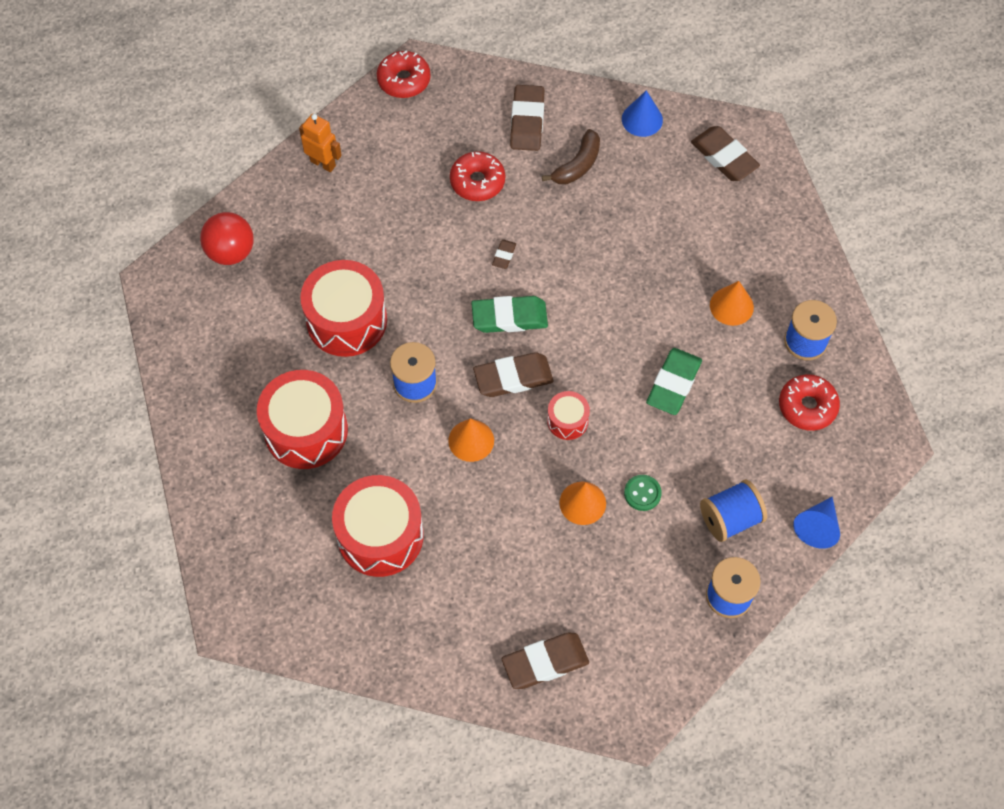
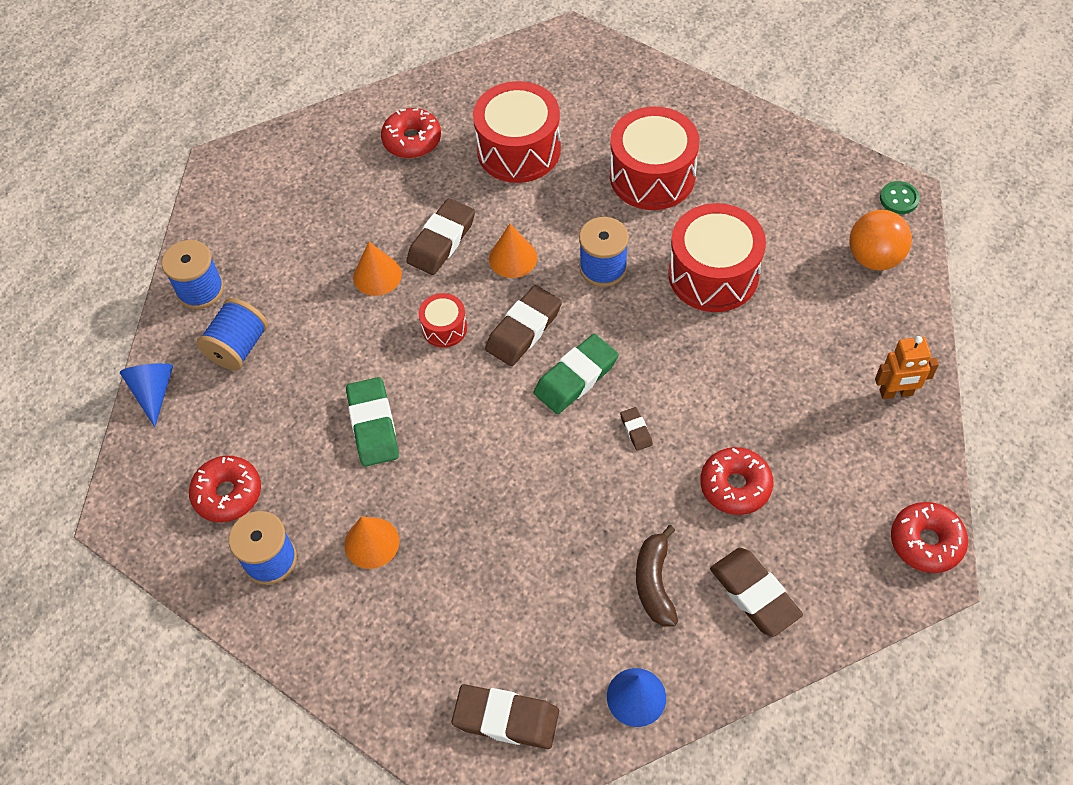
camera: 145 degrees right, 5 degrees down
red ball [200,212,254,265] -> orange ball [849,210,912,271]
brown eraser [502,633,589,689] -> brown eraser moved to [406,198,475,275]
green button [624,475,662,511] -> green button moved to [880,181,920,214]
none -> red donut [381,108,441,158]

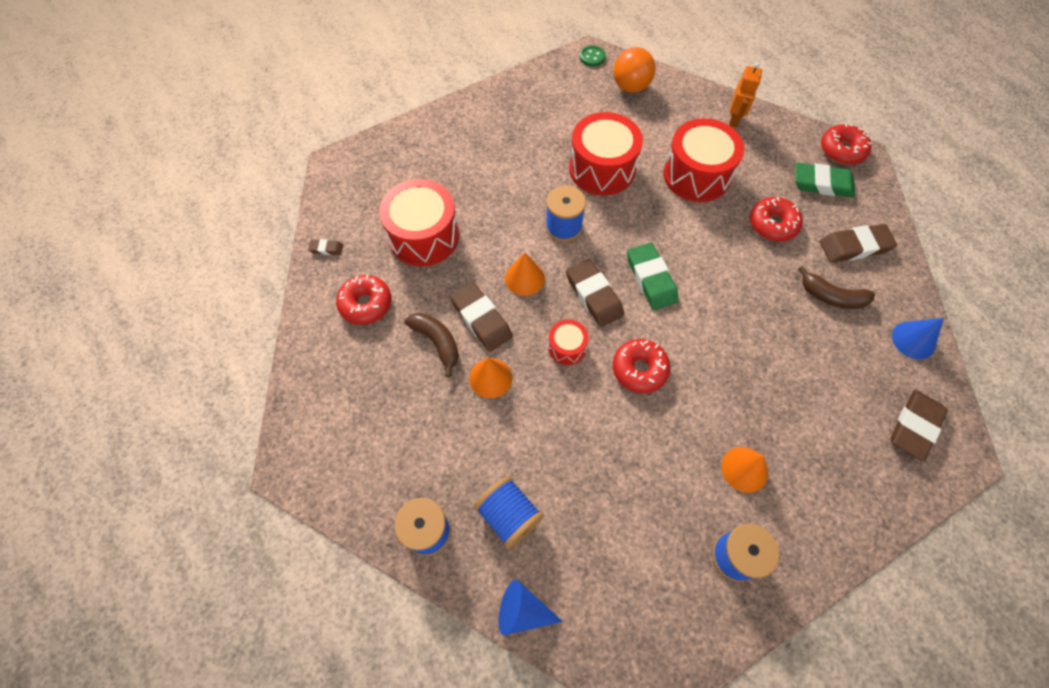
camera: 70 degrees left, 5 degrees up
red donut [189,456,261,522] -> red donut moved to [613,339,671,393]
green eraser [346,377,399,467] -> green eraser moved to [795,163,855,198]
red drum [610,107,699,210] -> red drum moved to [664,118,744,202]
brown eraser [620,407,653,451] -> brown eraser moved to [308,239,343,255]
none -> brown banana [405,313,459,377]

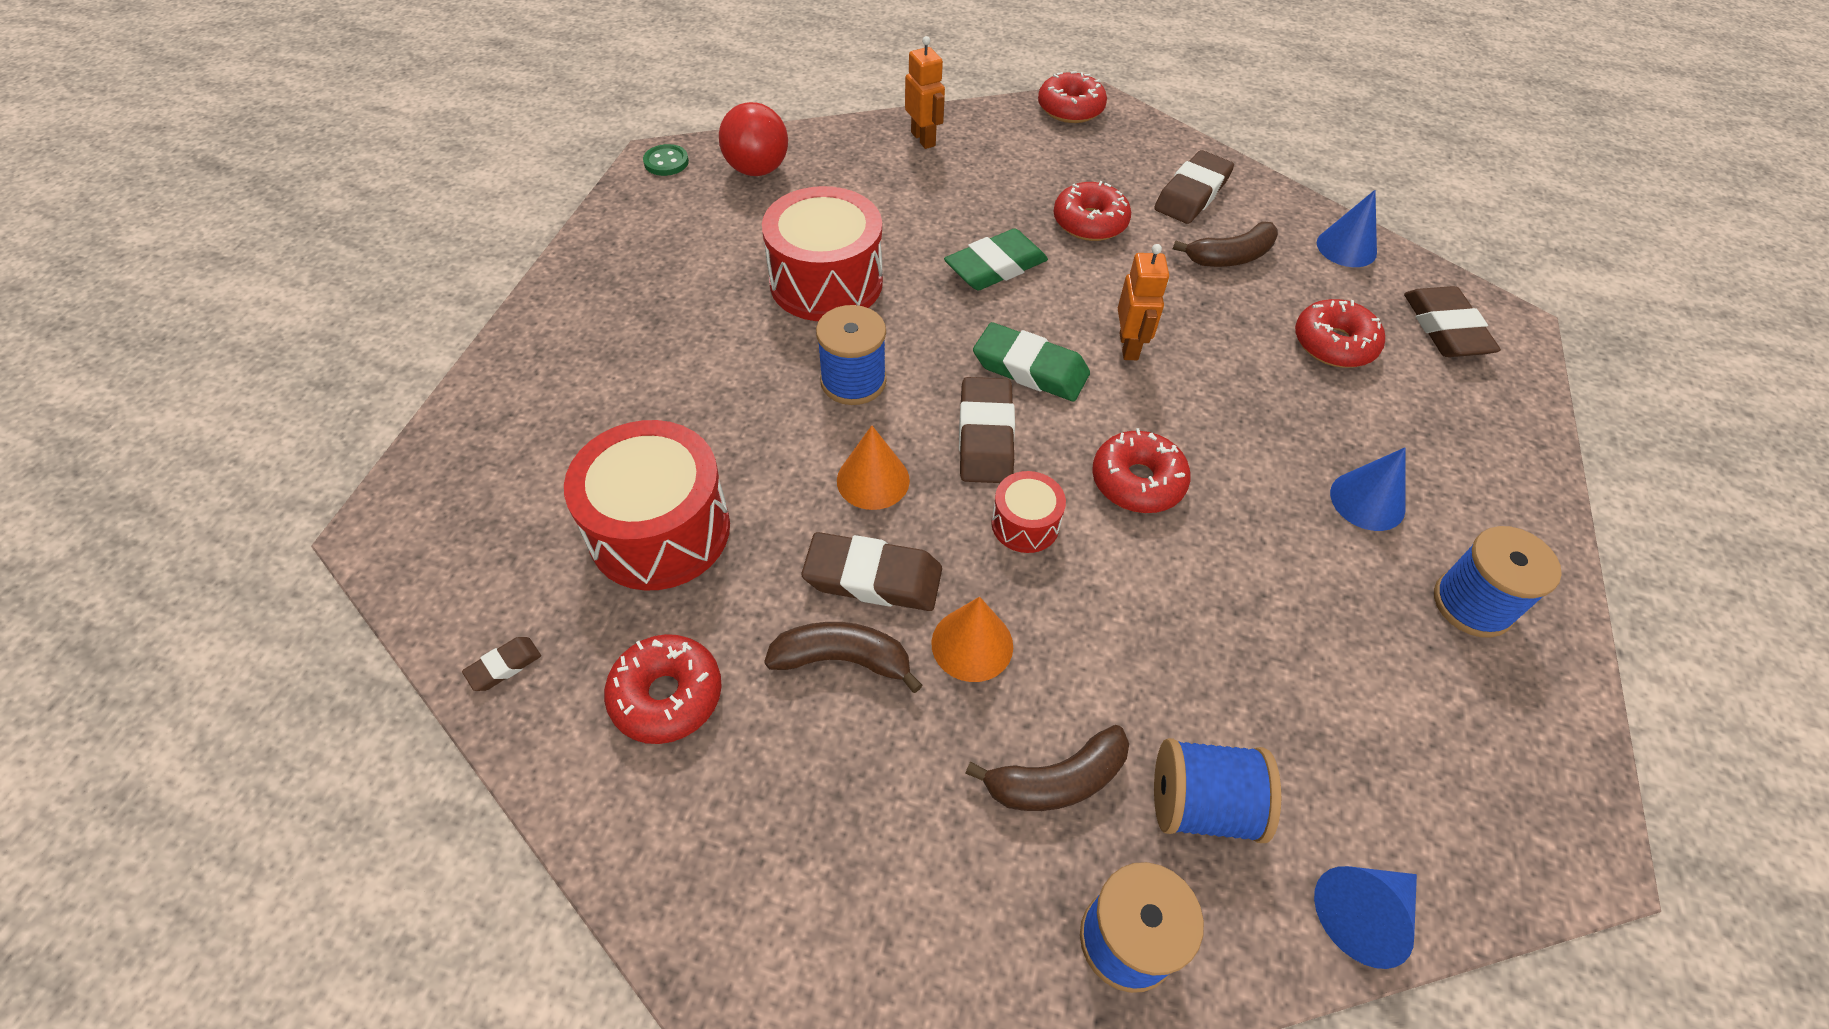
camera: 45 degrees left, 10 degrees down
brown eraser [566,259,624,327] -> brown eraser turned 75 degrees clockwise [959,377,1015,483]
orange ball [613,47,656,93] -> red ball [719,102,788,176]
red drum [664,118,744,202] -> none
orange cone [721,447,768,493] -> blue cone [1330,448,1406,531]
green eraser [795,163,855,198] -> green eraser moved to [944,229,1048,290]
none -> brown banana [965,725,1129,811]
none -> orange robot [1118,244,1169,360]
none -> red donut [1295,299,1385,368]

